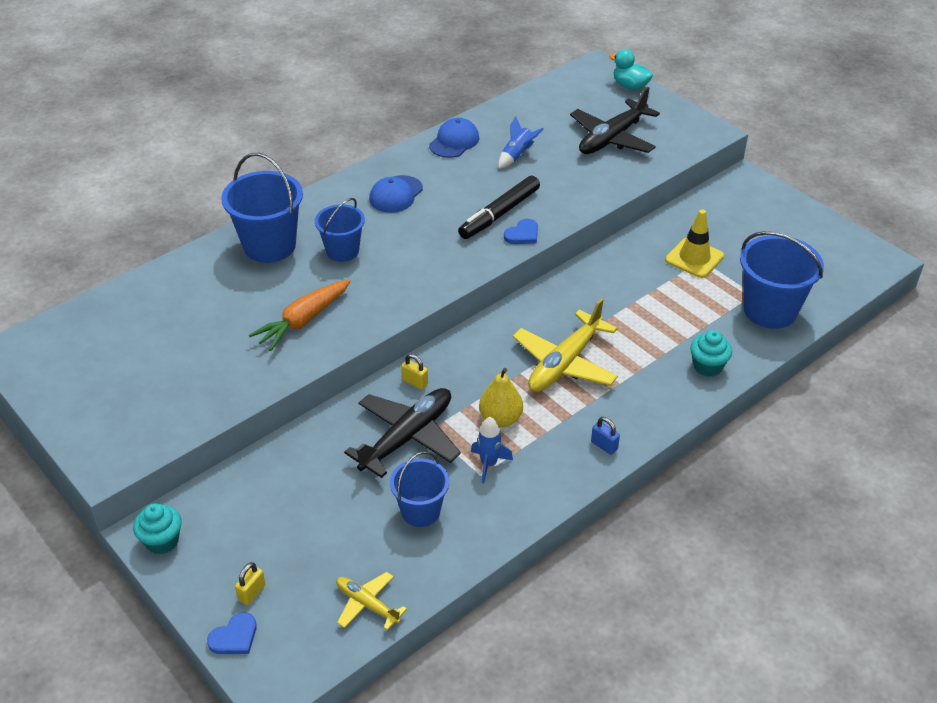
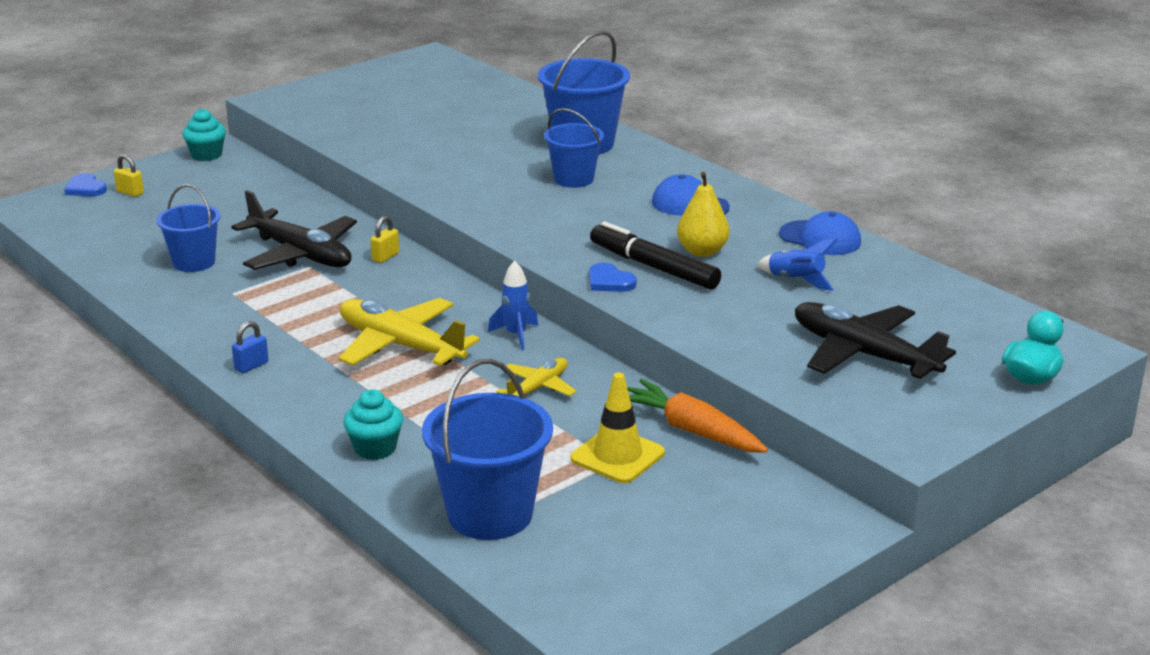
camera: 90 degrees right, 15 degrees down
orange carrot [249,279,351,351] -> orange carrot moved to [627,379,768,453]
yellow plane [336,572,407,631] -> yellow plane moved to [496,358,577,396]
blue rocket [471,417,513,483] -> blue rocket moved to [488,260,538,350]
yellow pear [479,368,523,427] -> yellow pear moved to [677,172,729,257]

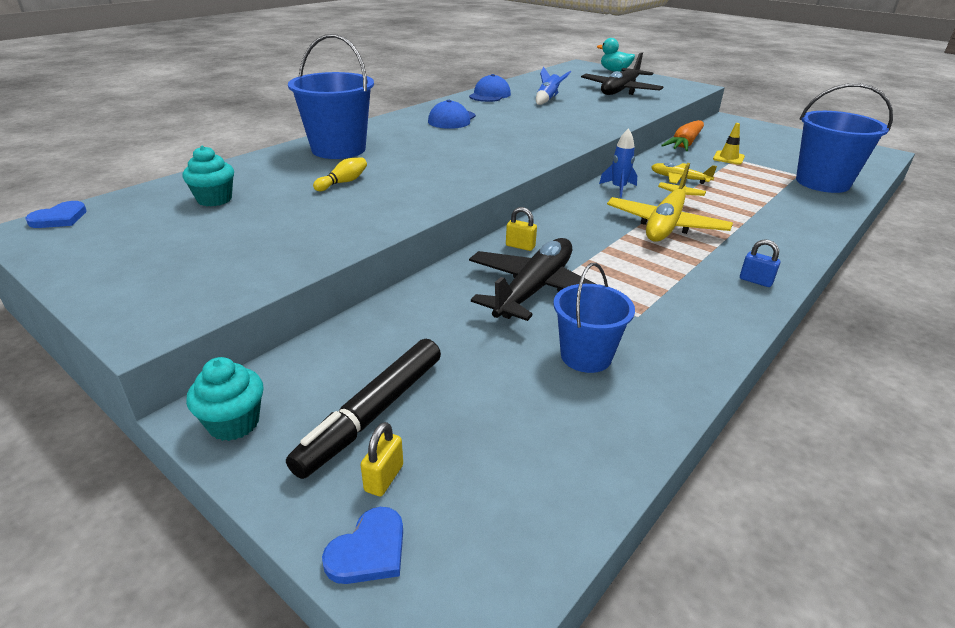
camera: 100 degrees left, 5 degrees up
turquoise cupcake [343,389,403,460] -> turquoise cupcake moved to [182,146,234,206]
blue bucket [544,108,604,188] -> none
yellow traffic cone [570,373,665,483] -> yellow traffic cone [713,123,745,165], size x0.65
blue heart [589,263,637,292] -> blue heart moved to [25,201,87,228]
black marker [590,222,721,290] -> black marker moved to [286,339,441,479]
yellow pear [677,172,729,257] -> none
none -> yellow bowling pin [313,157,367,191]

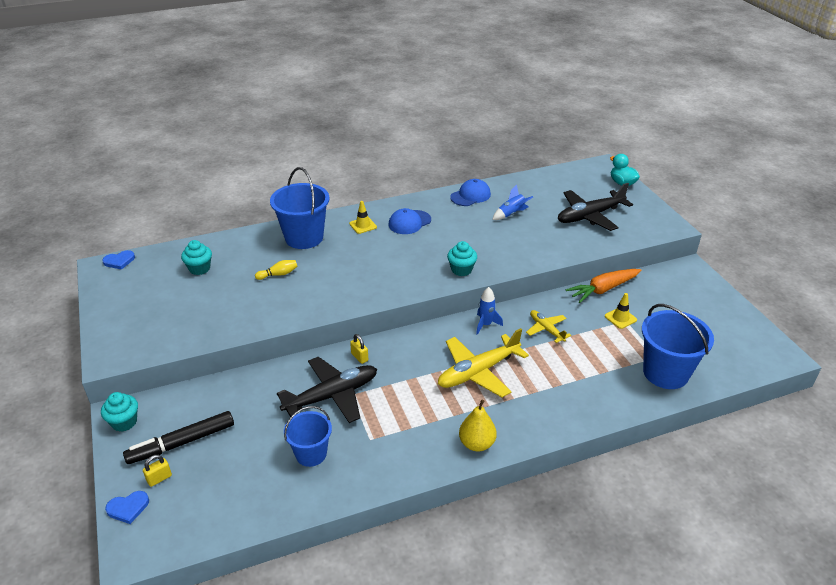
camera: 30 degrees right, 5 degrees up
blue padlock [740,239,780,287] -> yellow pear [459,399,497,451]
none -> yellow traffic cone [349,201,377,234]
none -> turquoise cupcake [447,241,477,276]

